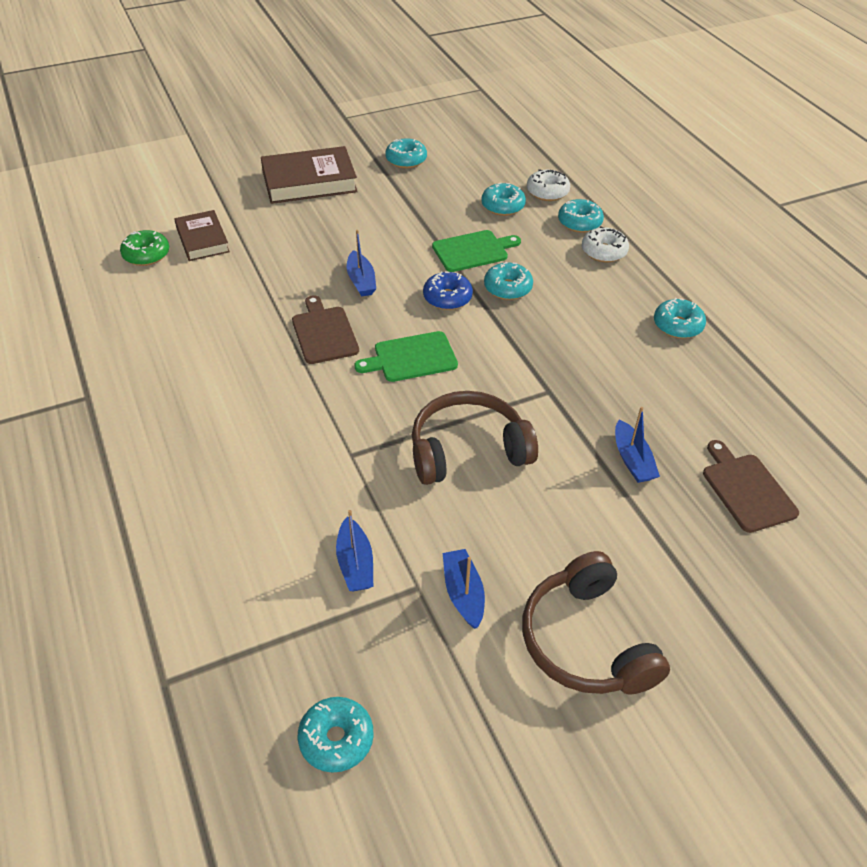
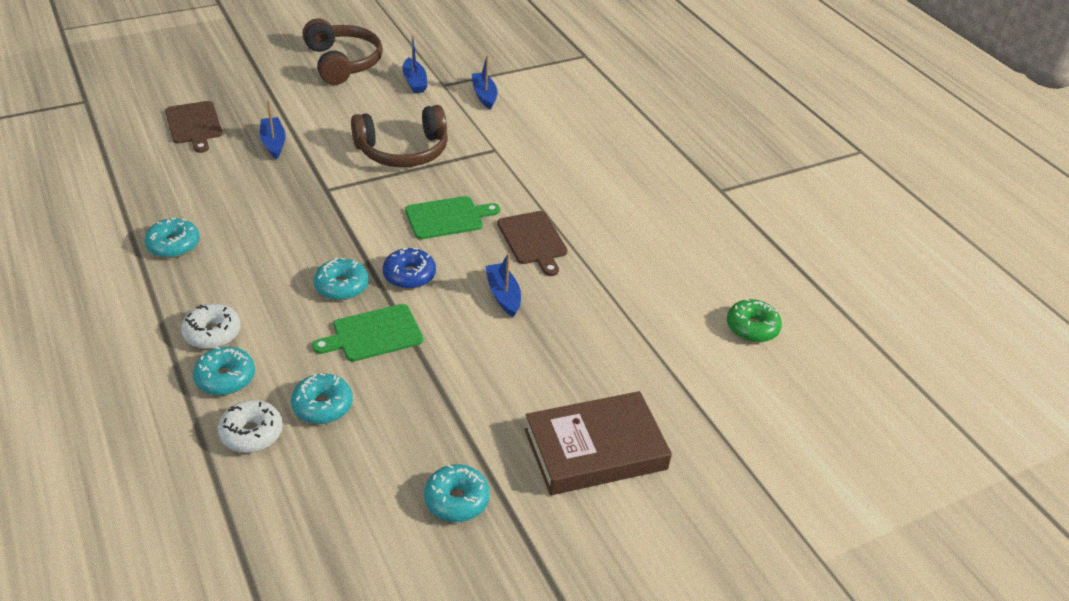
camera: 175 degrees right, 5 degrees down
brown book [174,210,230,261] -> none
turquoise donut [298,697,374,773] -> none

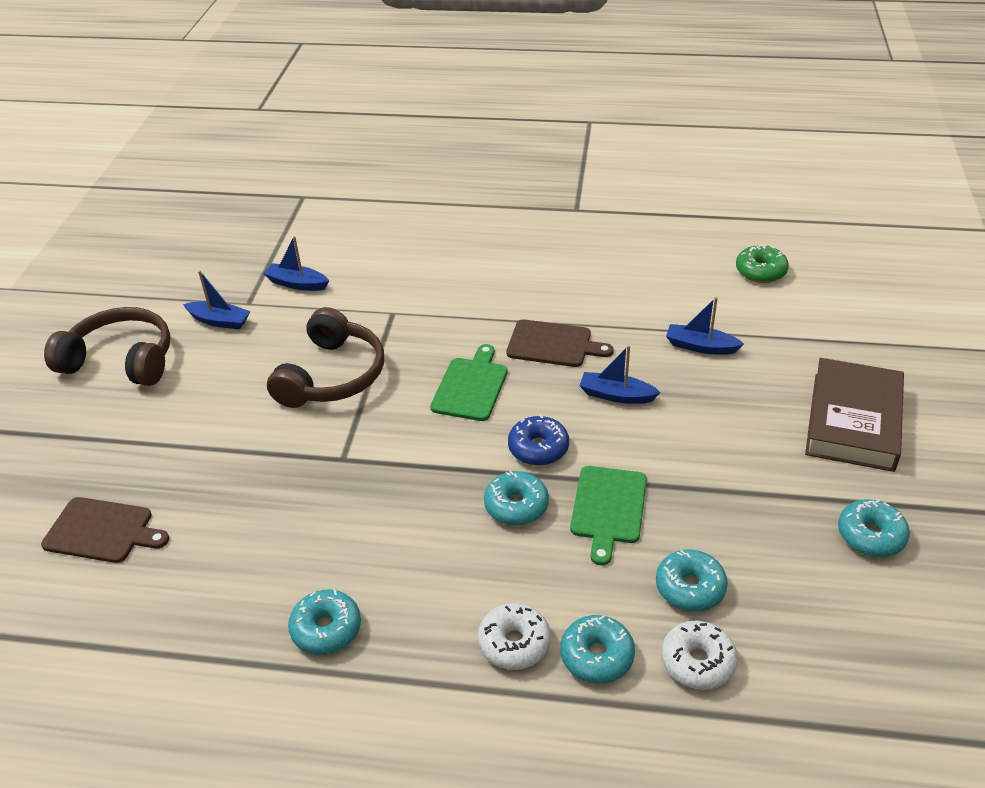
camera: 50 degrees left, 0 degrees up
blue boat [260,101,286,159] -> blue boat moved to [666,297,744,355]

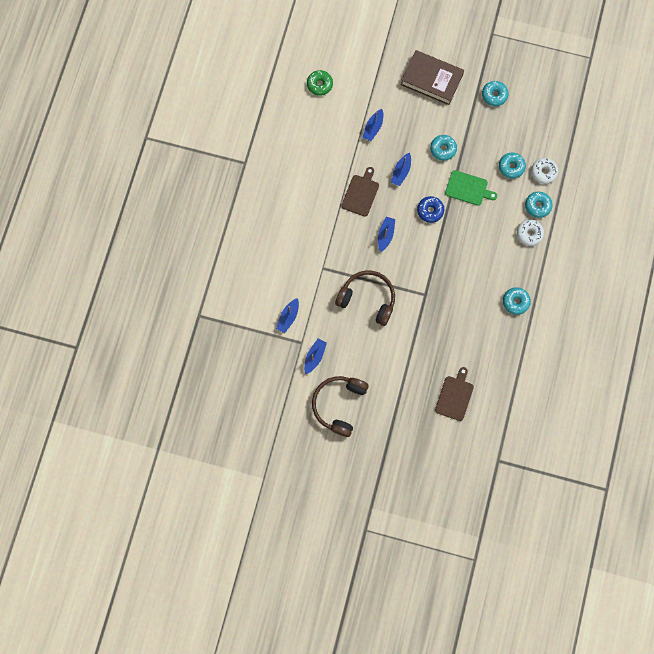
camera: 85 degrees left, 35 degrees up
green cutting board [430,344,507,421] -> blue boat [378,217,395,252]
turquoise donut [484,471,549,525] -> turquoise donut moved to [430,135,457,161]

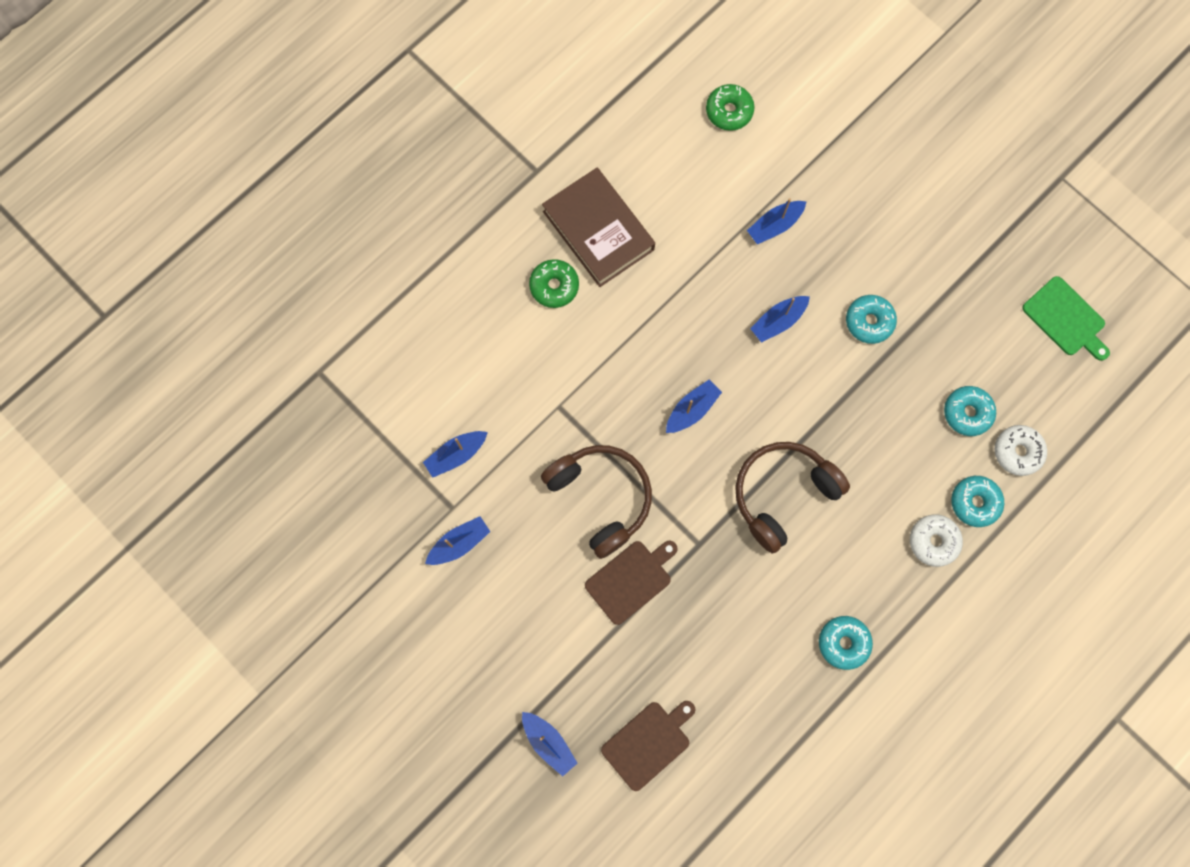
camera: 30 degrees right, 0 degrees up
brown headphones [312,376,369,437] -> brown headphones moved to [735,442,850,553]
brown cutting board [341,167,379,217] -> brown cutting board moved to [585,541,678,625]
brown book [401,50,464,105] -> brown book moved to [542,168,655,287]
blue donut [417,196,445,223] -> none
green cutting board [445,170,497,206] -> green cutting board moved to [1022,276,1110,361]
turquoise donut [482,81,508,106] -> none
none -> blue boat [522,712,577,776]
none -> green donut [529,259,579,308]

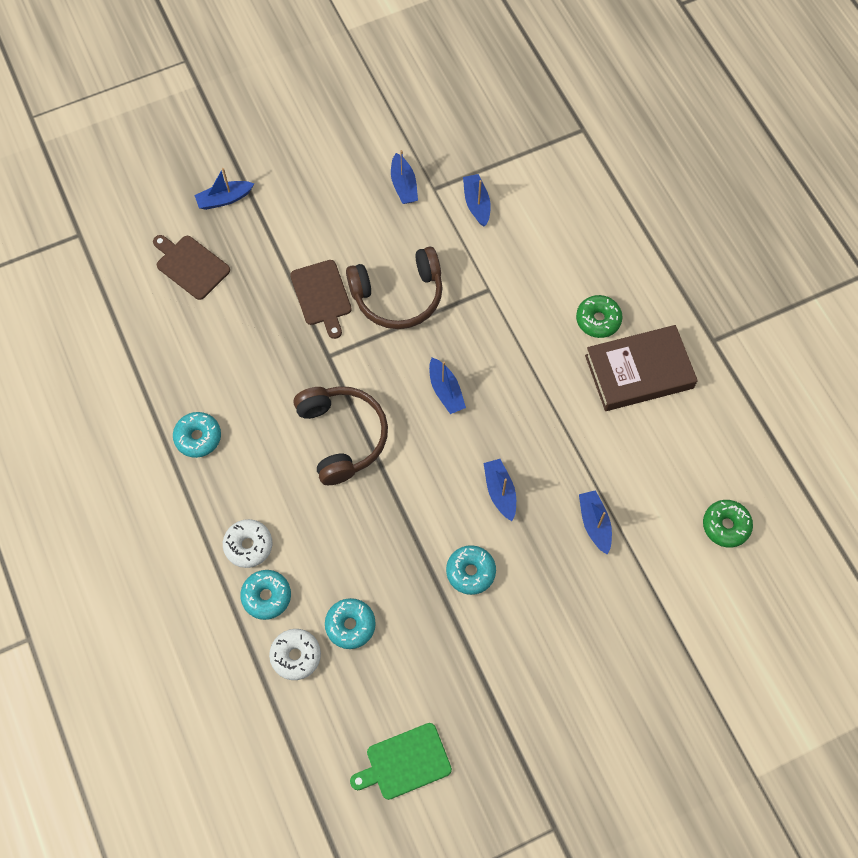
camera: 110 degrees right, 10 degrees down
brown cutting board [601,701,695,791] -> brown cutting board turned 150 degrees clockwise [153,235,230,300]

